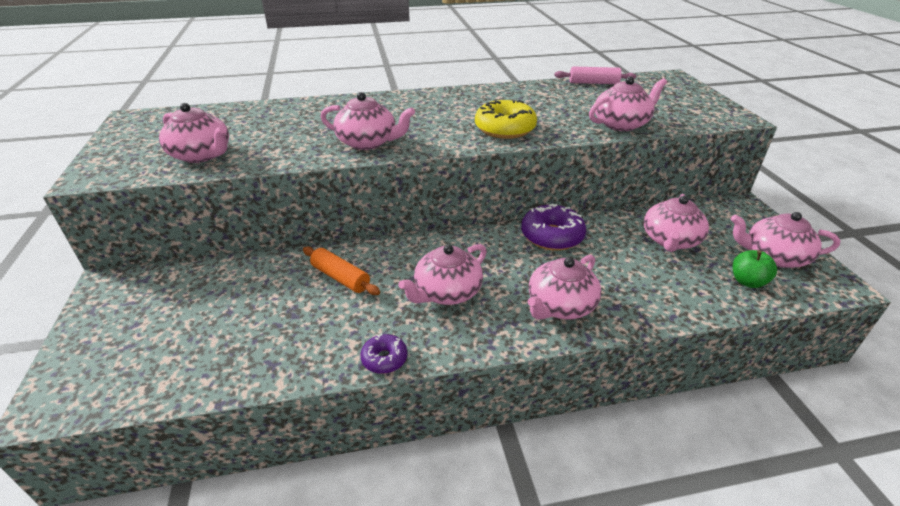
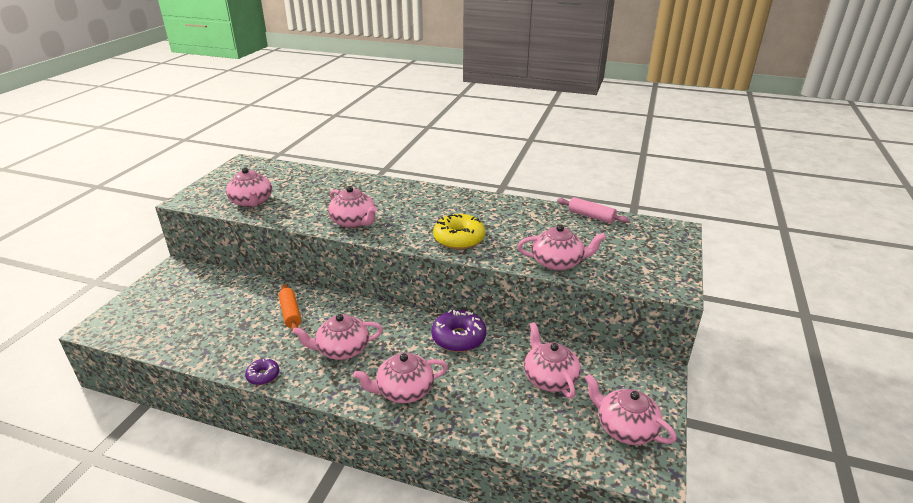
camera: 30 degrees right, 5 degrees down
pink teapot [644,194,709,252] -> pink teapot turned 105 degrees clockwise [524,322,581,399]
green apple [733,250,777,288] -> none

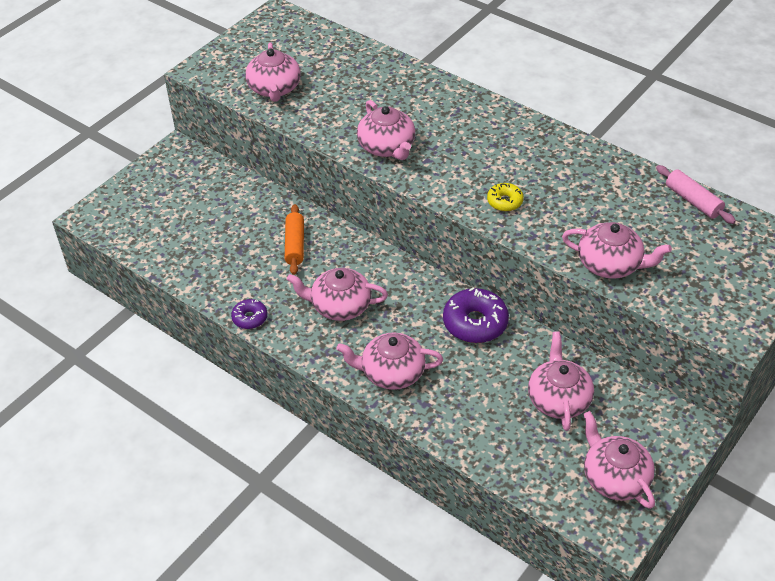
camera: 20 degrees right, 15 degrees up
yellow donut [433,214,485,249] -> yellow donut [487,183,524,211], size x0.56

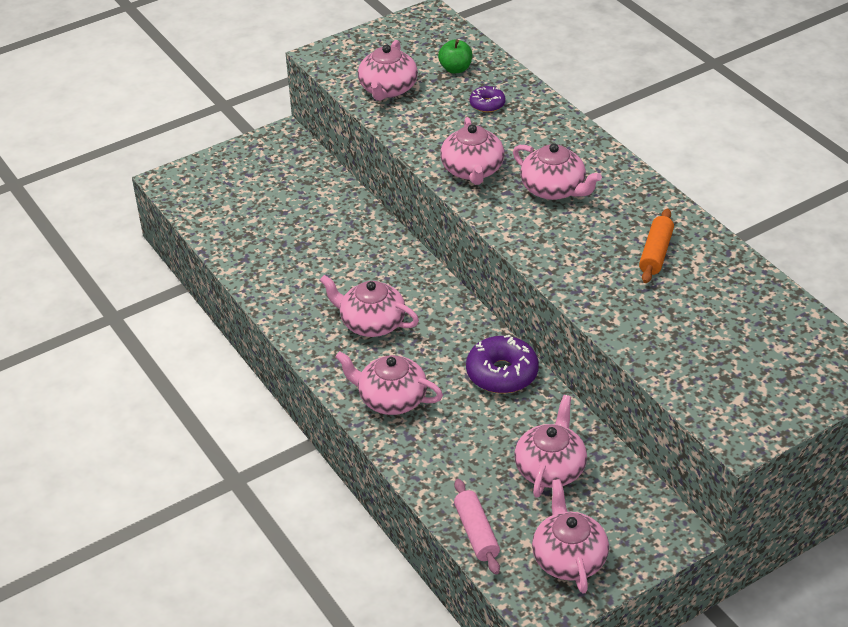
camera: 20 degrees right, 5 degrees down
purple donut [231,299,268,329] -> purple donut moved to [469,86,506,112]
orange rolling pin [285,204,304,275] -> orange rolling pin moved to [639,209,674,283]
yellow donut [487,183,524,211] -> none
pink teapot [562,222,672,278] -> pink teapot moved to [513,143,602,200]
pink rolling pin [656,165,736,224] -> pink rolling pin moved to [454,479,500,574]
none -> green apple [438,39,473,73]

